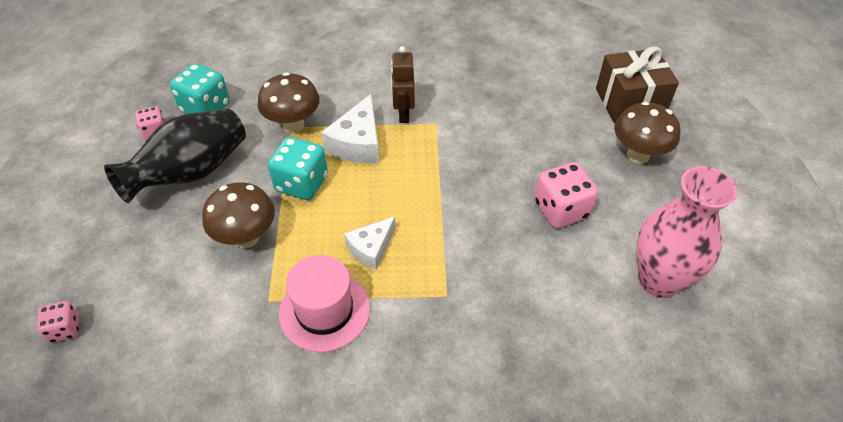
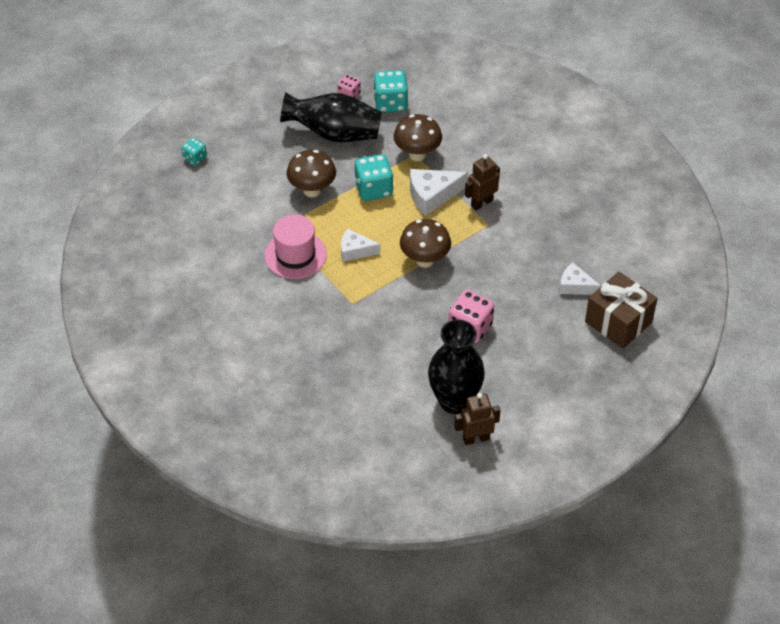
camera: 55 degrees right, 0 degrees up
pink dice [37,301,79,343] -> turquoise dice [181,138,207,166]
brown mushroom [614,102,681,164] -> brown mushroom moved to [400,219,451,268]
pink vase [636,166,737,298] -> black vase [428,320,485,414]
none -> brown robot [454,393,501,445]
none -> white cheese [559,262,601,295]

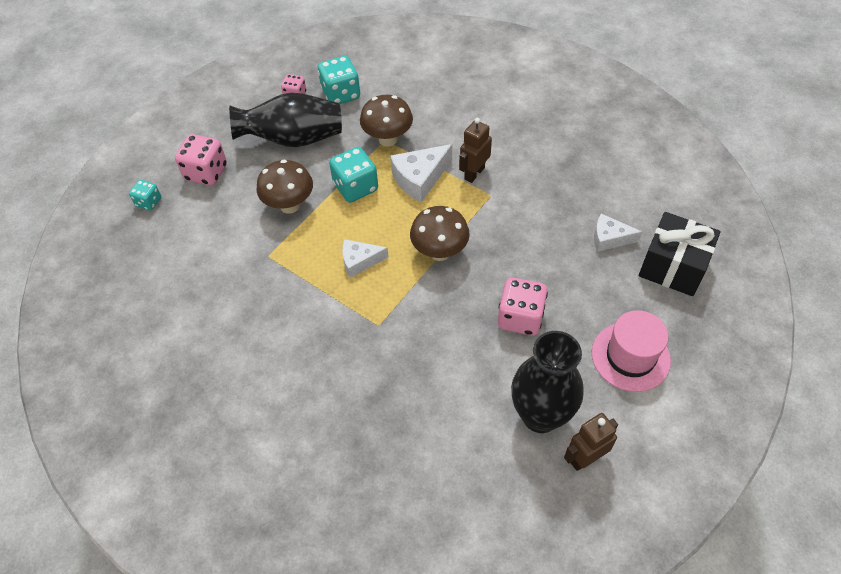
camera: 15 degrees left, 5 degrees up
pink hat [264,215,327,279] -> pink hat moved to [592,310,671,392]
brown gift [585,272,658,349] -> black gift [639,212,721,296]
none -> pink dice [175,134,227,186]

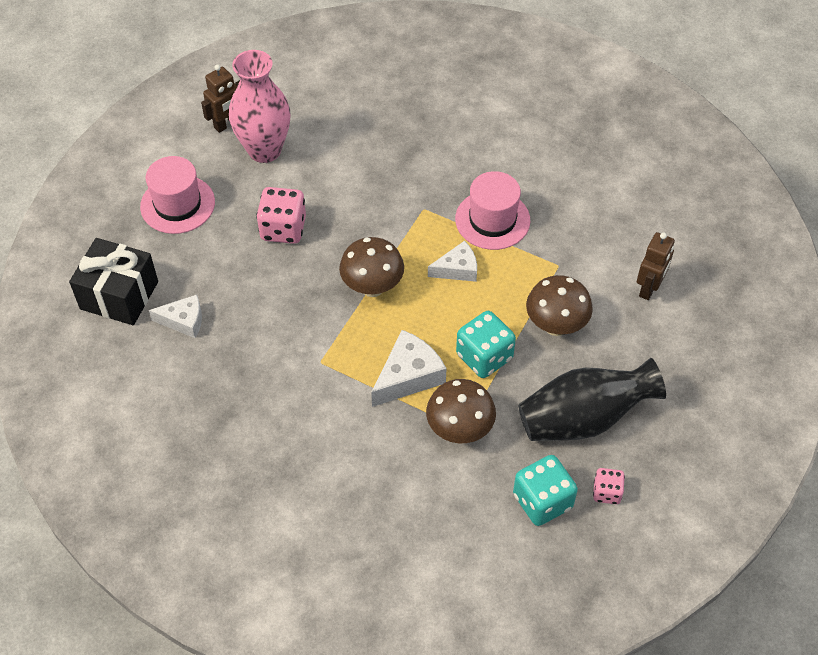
camera: 170 degrees right, 0 degrees up
turquoise dice [129,180,161,211] -> none
pink dice [175,134,227,186] -> none
brown robot [459,118,492,183] -> brown robot moved to [637,232,675,300]
black vase [511,331,584,433] -> pink vase [229,50,291,163]
none -> pink hat [455,171,530,250]

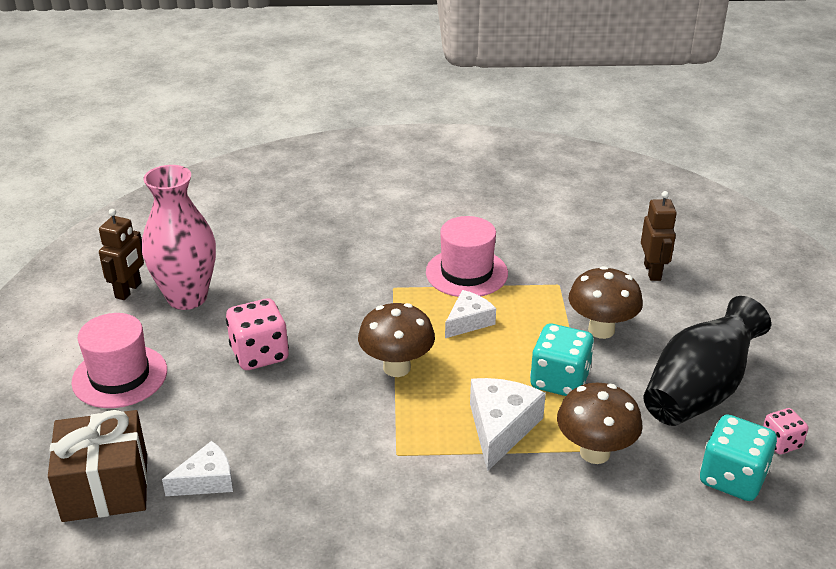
camera: 30 degrees left, 20 degrees down
black gift [69,238,158,325] -> brown gift [48,410,148,522]

